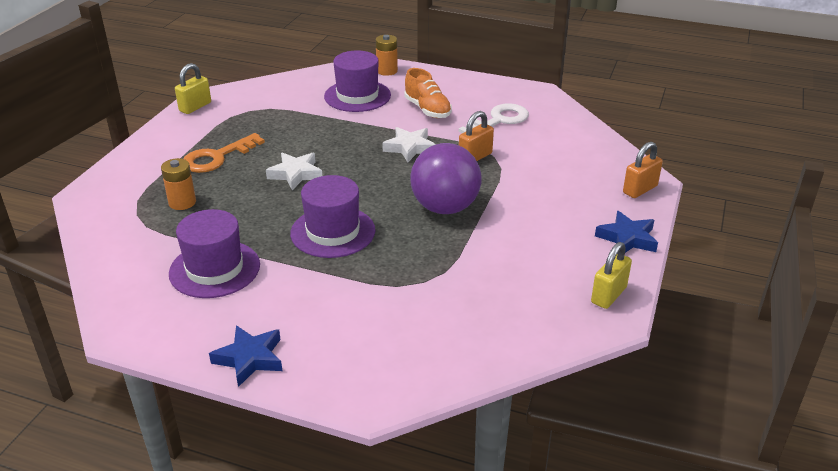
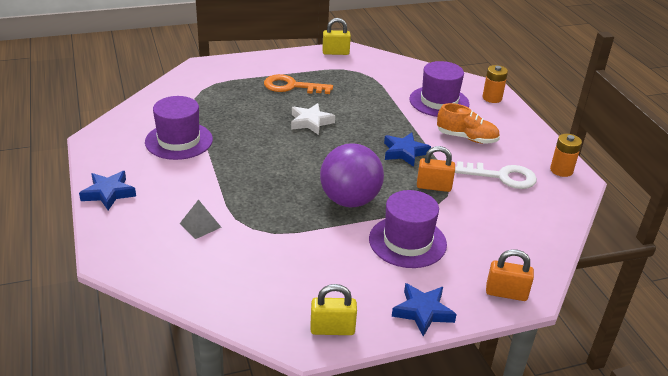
camera: 50 degrees right, 0 degrees up
orange battery [161,158,196,210] -> orange battery moved to [550,134,582,177]
purple hat [290,175,375,258] -> purple hat moved to [369,190,447,268]
white star [382,127,436,163] -> blue star [384,133,431,167]
orange shoe [404,68,452,118] -> orange shoe turned 90 degrees counterclockwise [437,103,500,144]
none -> grey pyramid [180,199,221,239]

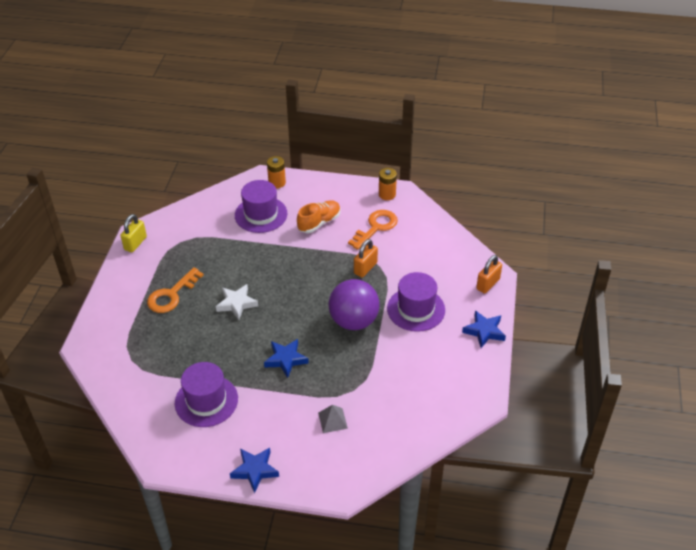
camera: 60 degrees left, 10 degrees up
yellow padlock [311,284,357,335] -> none
blue star [384,133,431,167] -> blue star moved to [264,339,309,378]
white key [455,161,537,189] -> orange key [348,210,398,250]

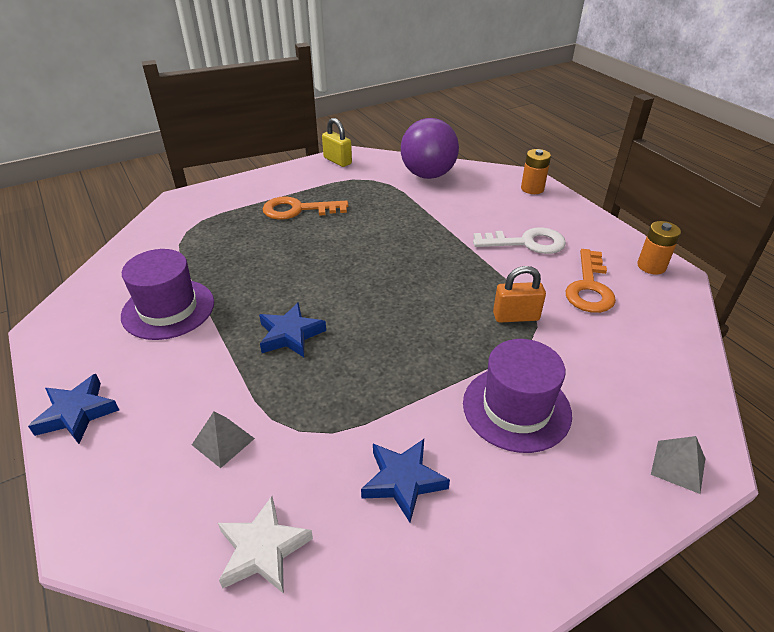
camera: 50 degrees right, 5 degrees down
yellow padlock [120,214,147,252] -> yellow padlock turned 60 degrees clockwise [322,118,352,167]
white star [216,284,258,320] -> white star moved to [218,496,313,594]
purple hat [235,180,287,233] -> none
orange shoe [297,200,340,233] -> white key [473,227,566,254]
purple ball [328,279,380,330] -> purple ball moved to [401,118,459,179]
orange key [348,210,398,250] -> orange key turned 105 degrees clockwise [566,249,616,313]
blue star [462,311,506,348] -> blue star moved to [361,439,450,522]
orange padlock [476,255,502,294] -> grey pyramid [651,436,705,494]

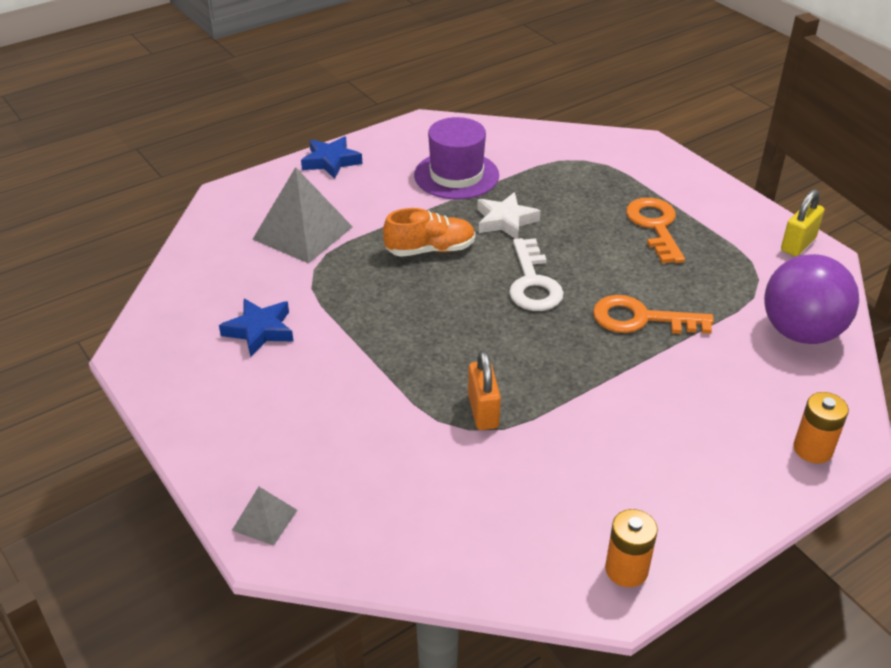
camera: 85 degrees right, 0 degrees up
grey pyramid [192,411,255,468] -> grey pyramid [252,167,353,263], size x2.00
white star [218,496,313,594] -> white star moved to [477,192,540,239]
blue star [259,302,326,357] -> orange shoe [383,208,476,257]
purple hat [463,339,572,453] -> none
white key [473,227,566,254] -> white key moved to [509,238,564,311]
orange key [566,249,616,313] -> orange key moved to [593,295,714,334]

